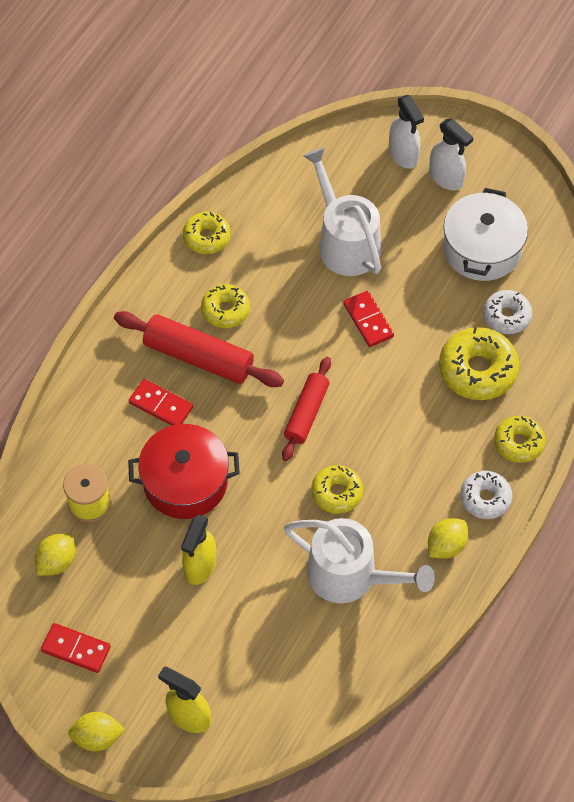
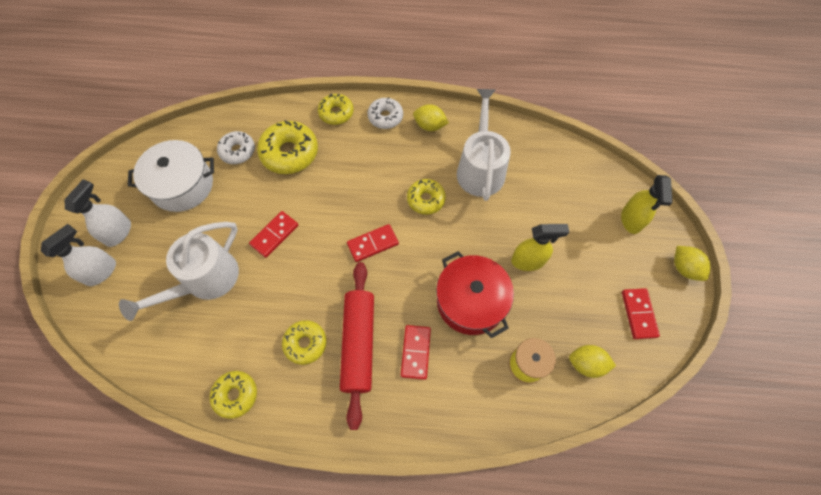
camera: 115 degrees left, 5 degrees up
red rolling pin [282,357,331,461] -> red domino [347,224,399,262]

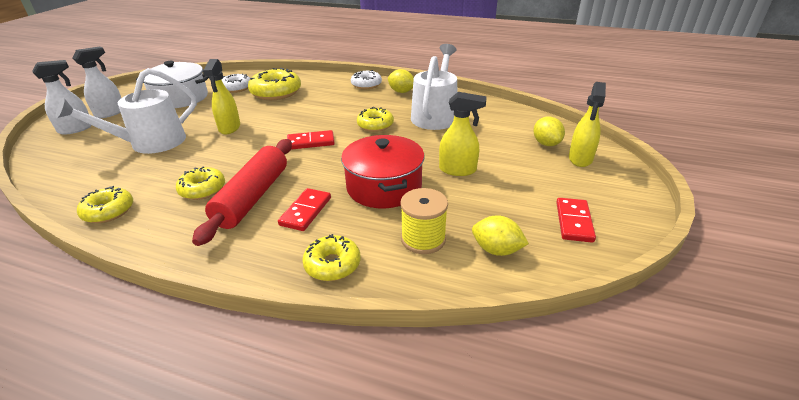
camera: 15 degrees right, 30 degrees down
red domino [249,211,299,258] -> yellow spray bottle [203,59,240,134]
yellow donut [318,93,354,125] -> yellow donut moved to [302,234,361,281]
yellow lemon [674,246,711,281] -> yellow lemon moved to [533,117,565,146]

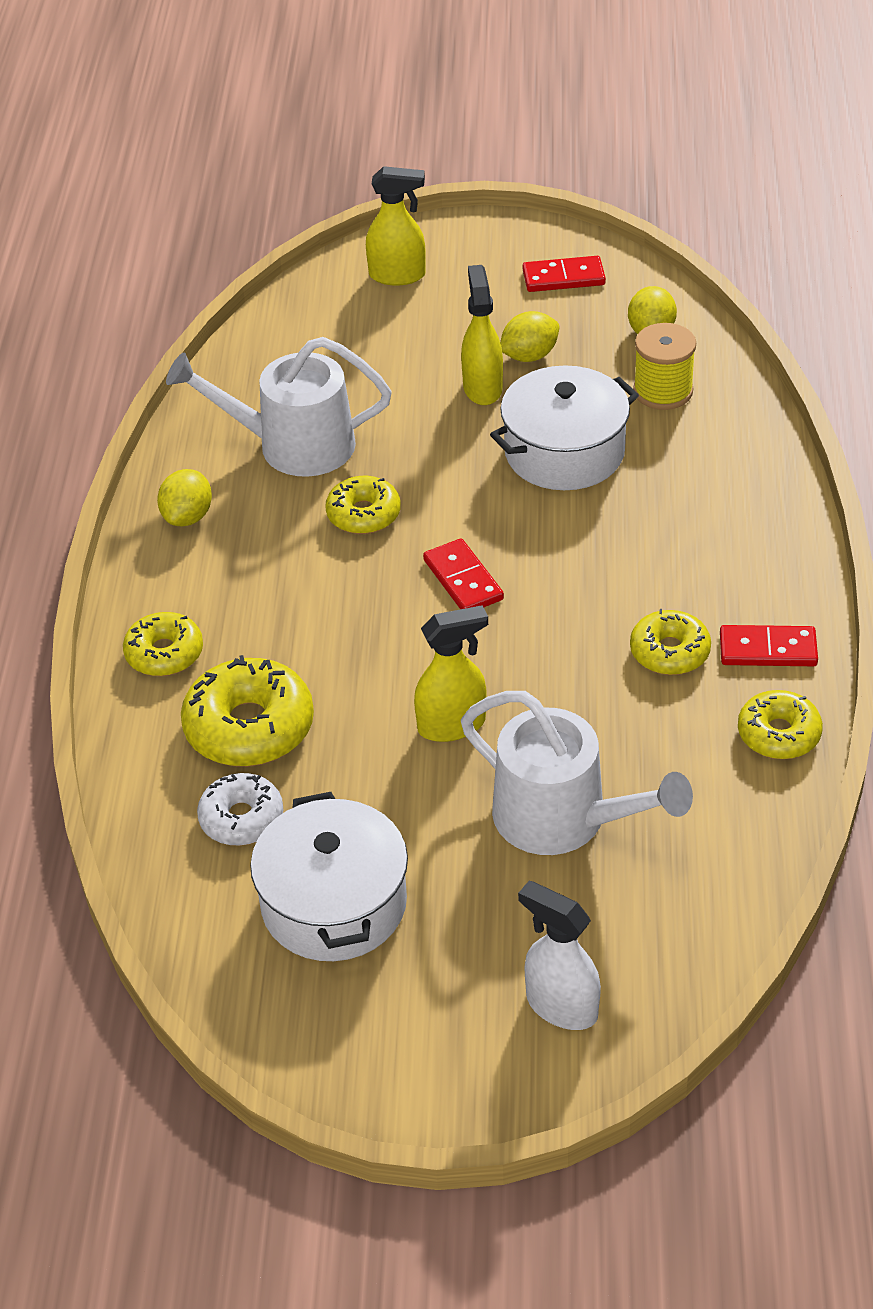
camera: 105 degrees left, 10 degrees up
white spray bottle [72,46,121,118] -> none
red rolling pin [192,139,292,246] -> none
red domino [278,188,331,231] -> red domino moved to [720,625,818,666]
yellow donut [302,234,361,281] -> yellow donut moved to [123,612,203,676]
red pot [341,135,424,208] -> white pot [490,365,639,490]
white donut [351,70,382,89] -> none
yellow lemon [533,117,565,146] -> yellow lemon moved to [500,311,559,362]

